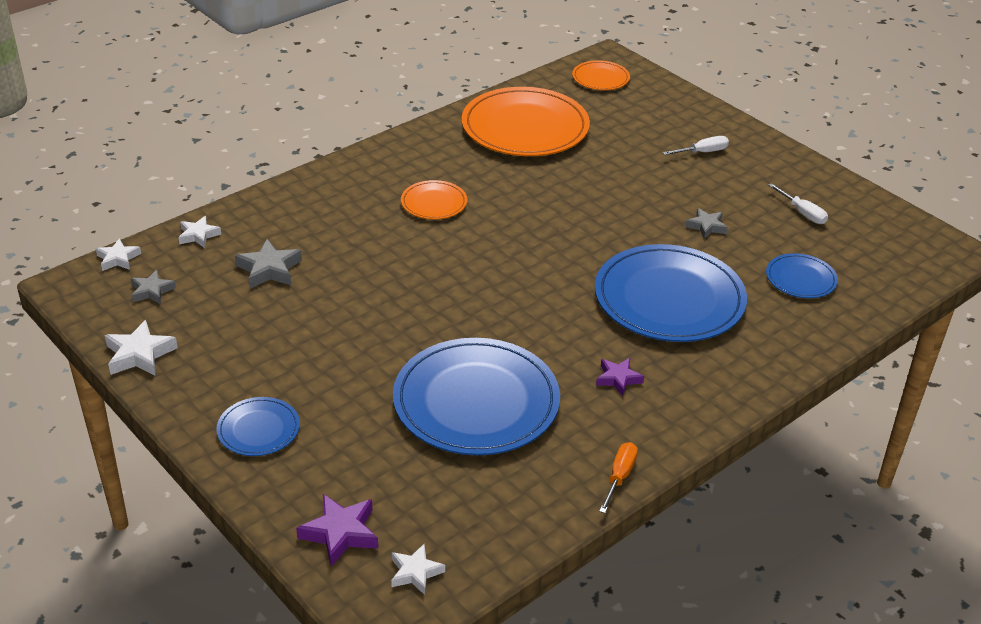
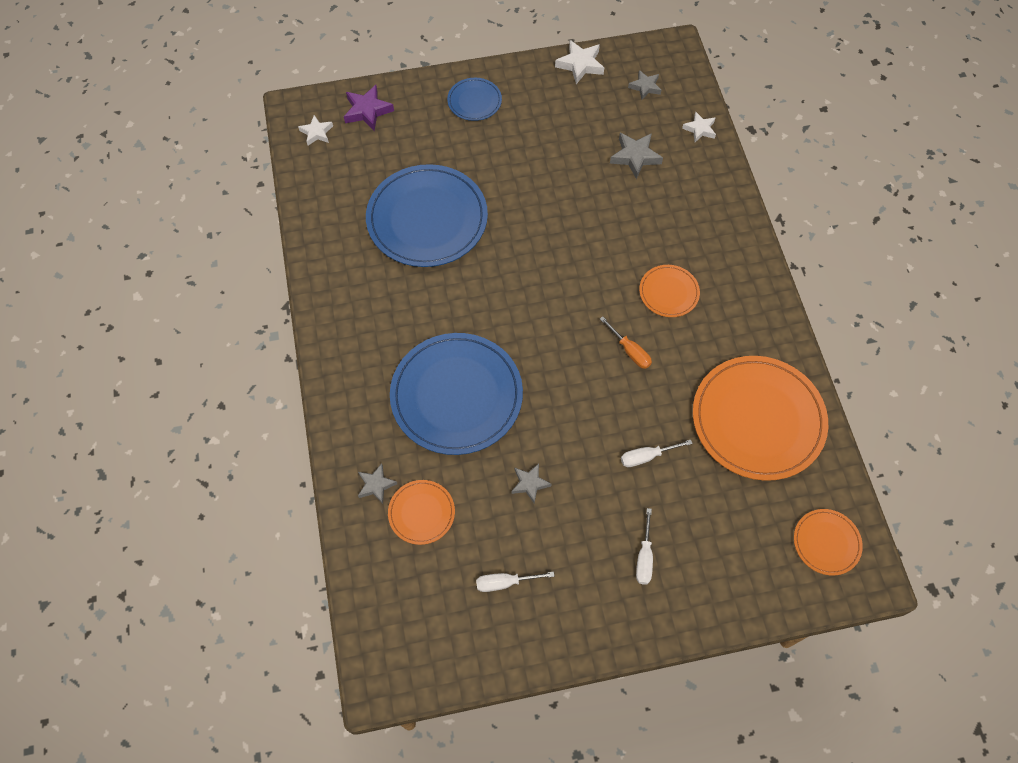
camera: 120 degrees right, 25 degrees up
white star [96,238,141,271] -> none
purple star [596,358,644,396] -> none
orange screwdriver [599,442,638,513] -> orange screwdriver moved to [600,317,652,369]
blue plate [766,253,838,298] -> orange plate [388,480,455,545]
none -> grey star [358,463,397,504]
none -> white screwdriver [621,440,693,467]

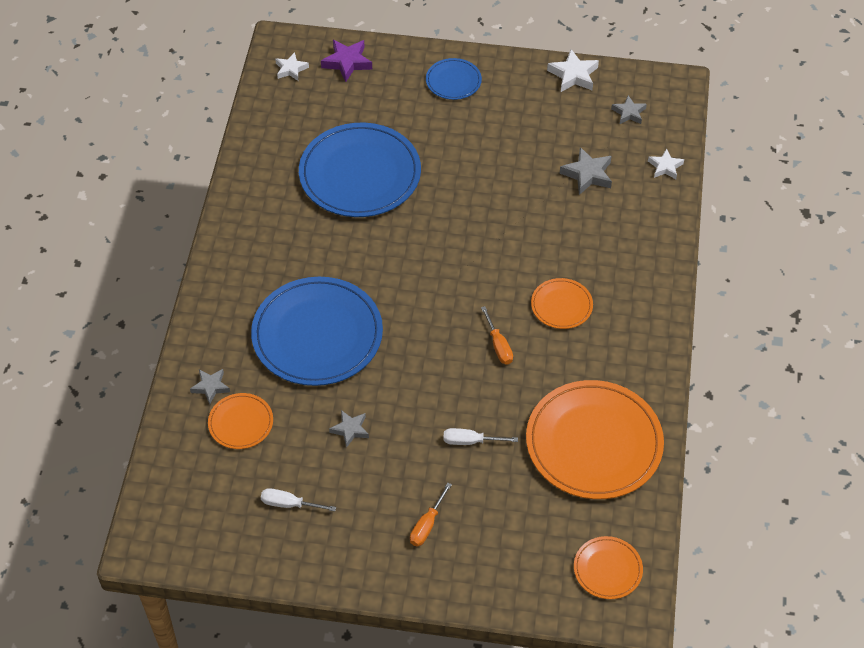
camera: 20 degrees right, 10 degrees down
white screwdriver [636,508,653,584] -> orange screwdriver [410,483,452,546]

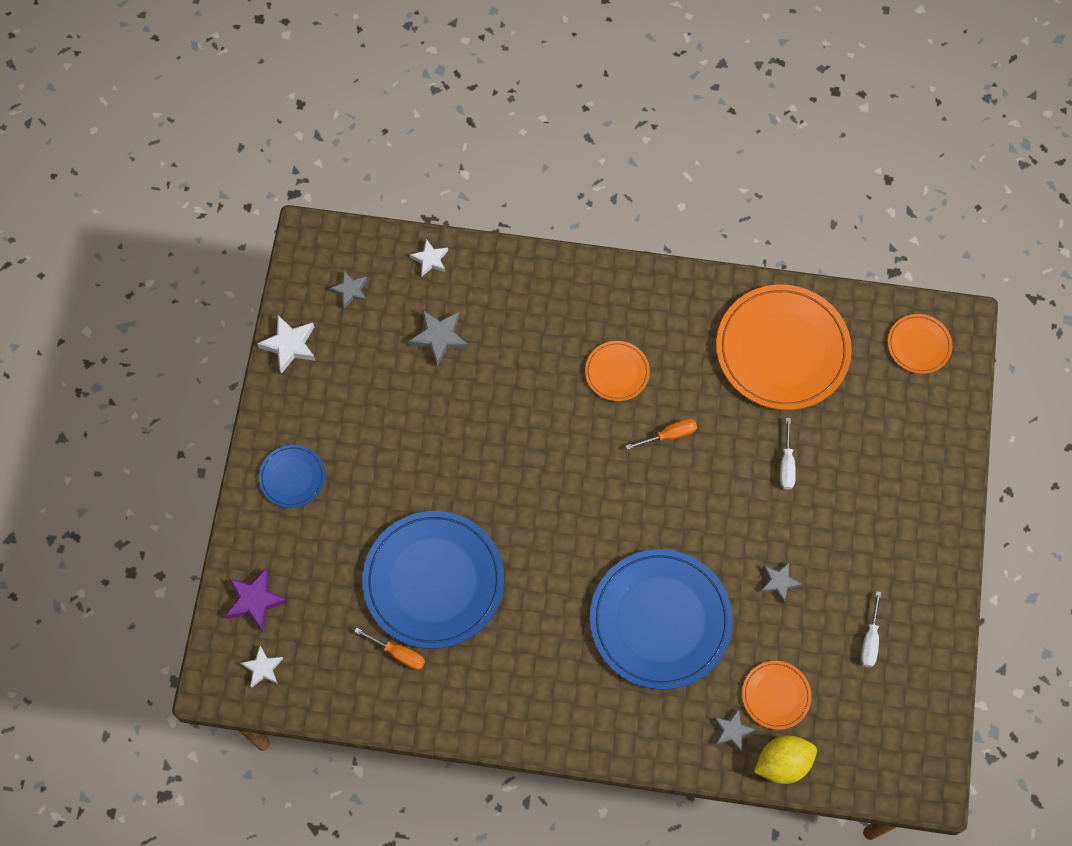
camera: 90 degrees left, 15 degrees up
orange screwdriver [410,483,452,546] -> orange screwdriver moved to [354,628,425,670]
none -> yellow lemon [754,735,817,784]

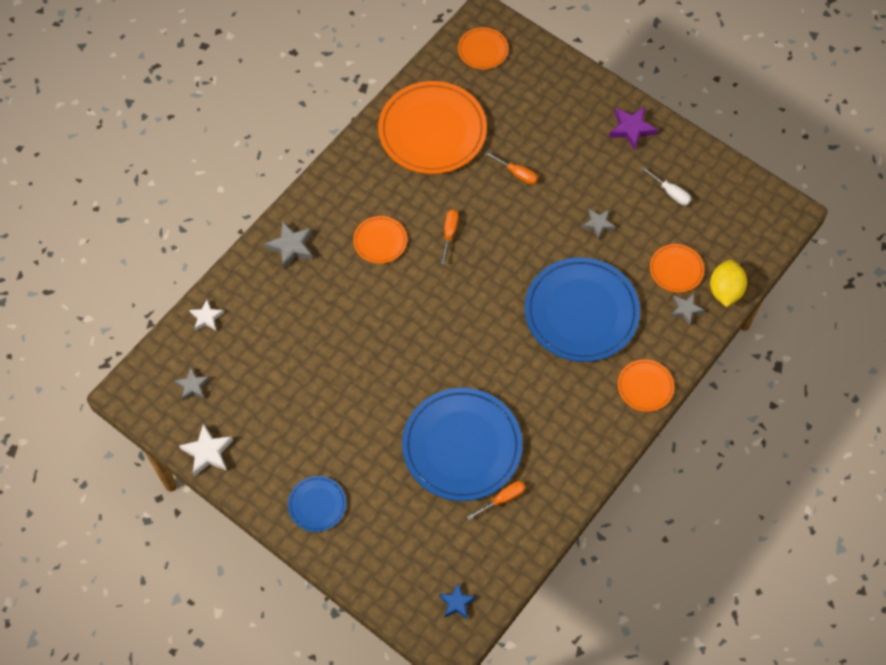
camera: 60 degrees left, 5 degrees down
purple star [225,568,288,632] -> purple star moved to [609,106,658,150]
white star [241,646,283,688] -> blue star [439,583,476,619]
grey star [408,310,468,367] -> grey star moved to [264,221,313,269]
white screwdriver [780,418,796,490] -> orange screwdriver [485,152,538,185]
none -> orange plate [618,359,674,412]

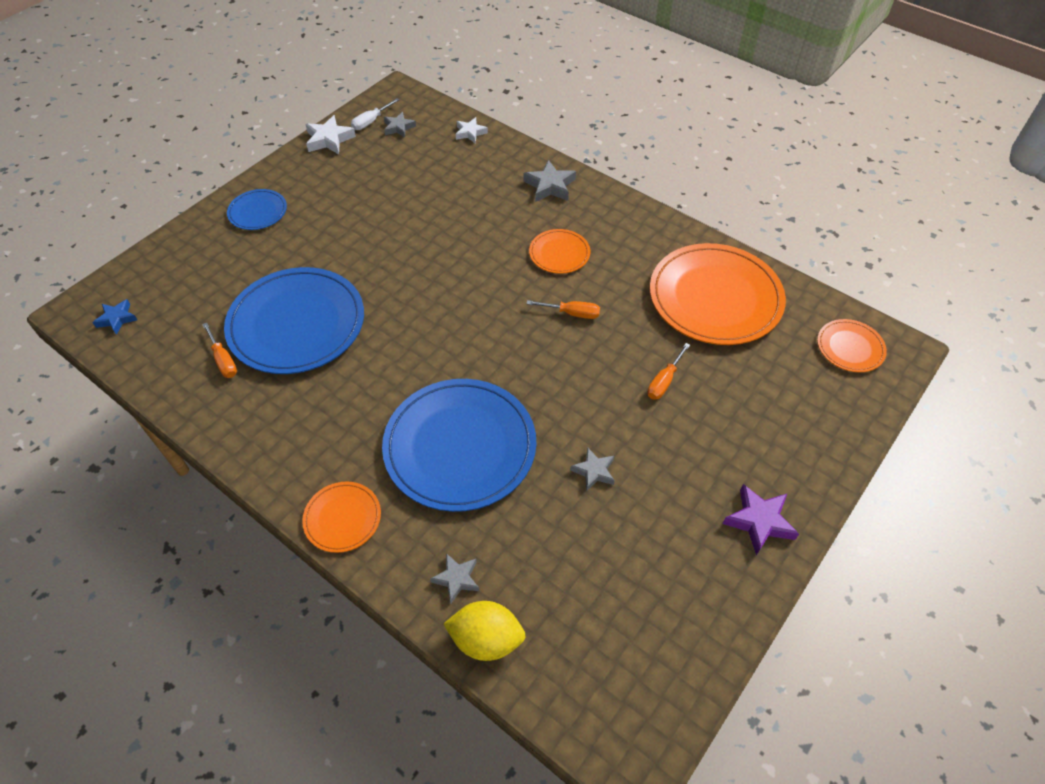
camera: 90 degrees right, 10 degrees down
white screwdriver [641,166,691,205] -> white screwdriver moved to [351,98,399,130]
orange plate [650,244,704,293] -> none

